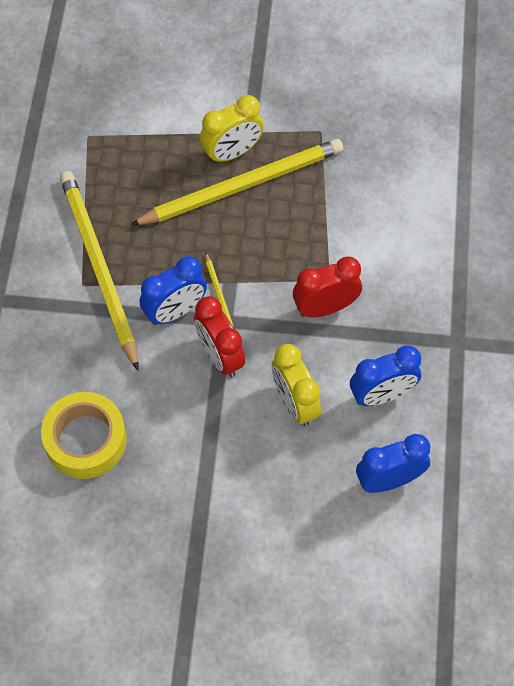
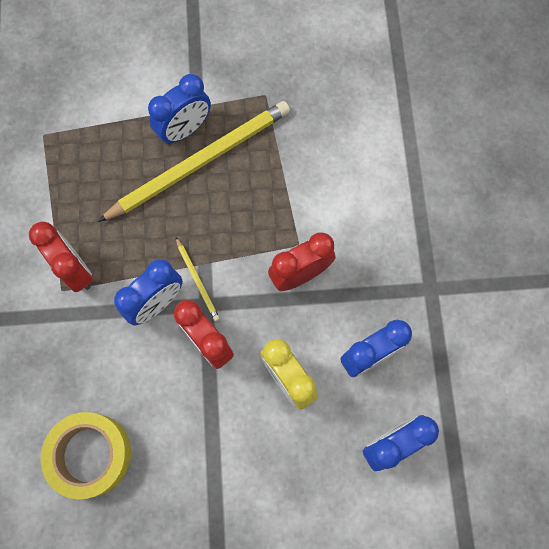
camera: 10 degrees left, 10 degrees up
yellow pencil [60,171,138,371] -> red clock [29,222,93,292]
yellow clock [200,95,264,164] -> blue clock [148,74,211,144]

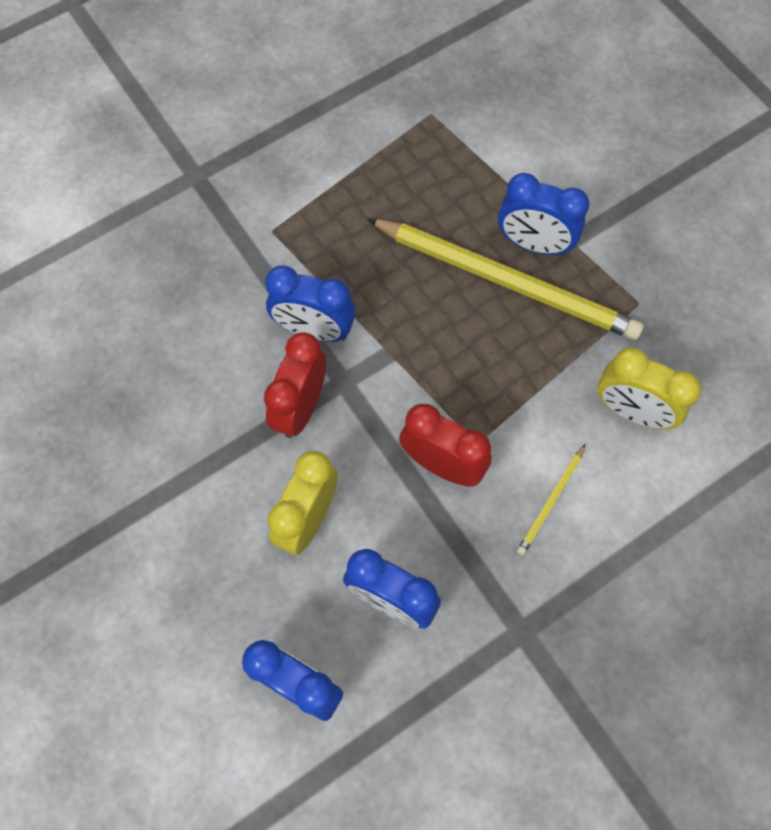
camera: 60 degrees right, 5 degrees down
red clock [29,222,93,292] -> none
yellow tape [41,412,131,499] -> none
yellow pencil [176,238,220,321] -> yellow pencil moved to [517,444,585,555]
none -> yellow clock [598,348,701,430]

